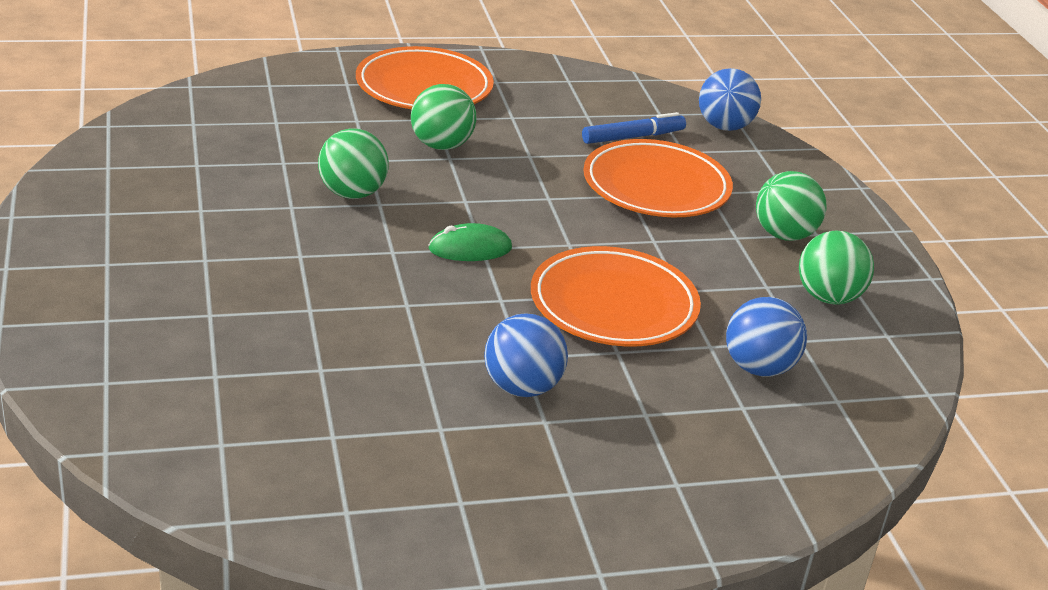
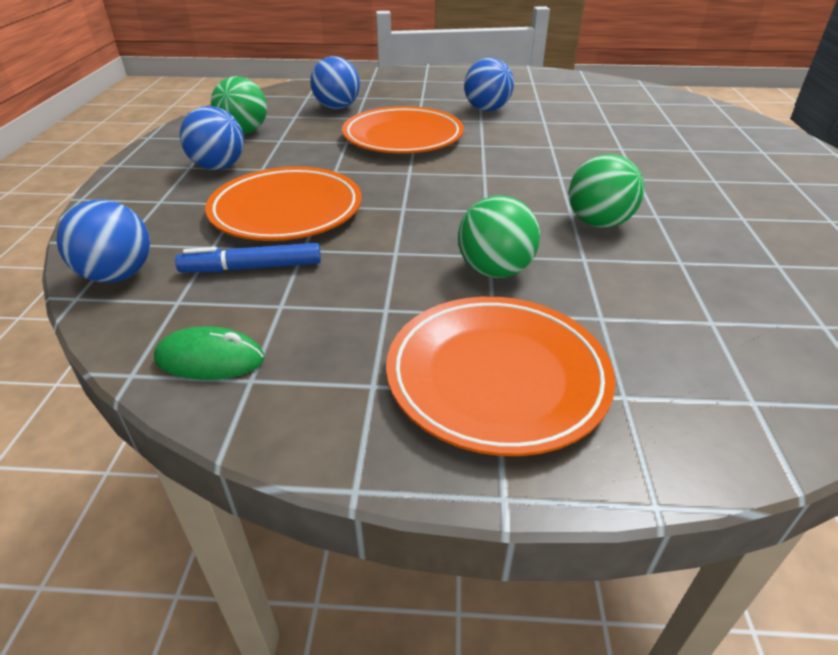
camera: 160 degrees left, 5 degrees up
green mouse [429,223,512,261] -> green mouse moved to [154,326,264,380]
green ball [756,171,827,241] -> blue ball [180,106,244,170]

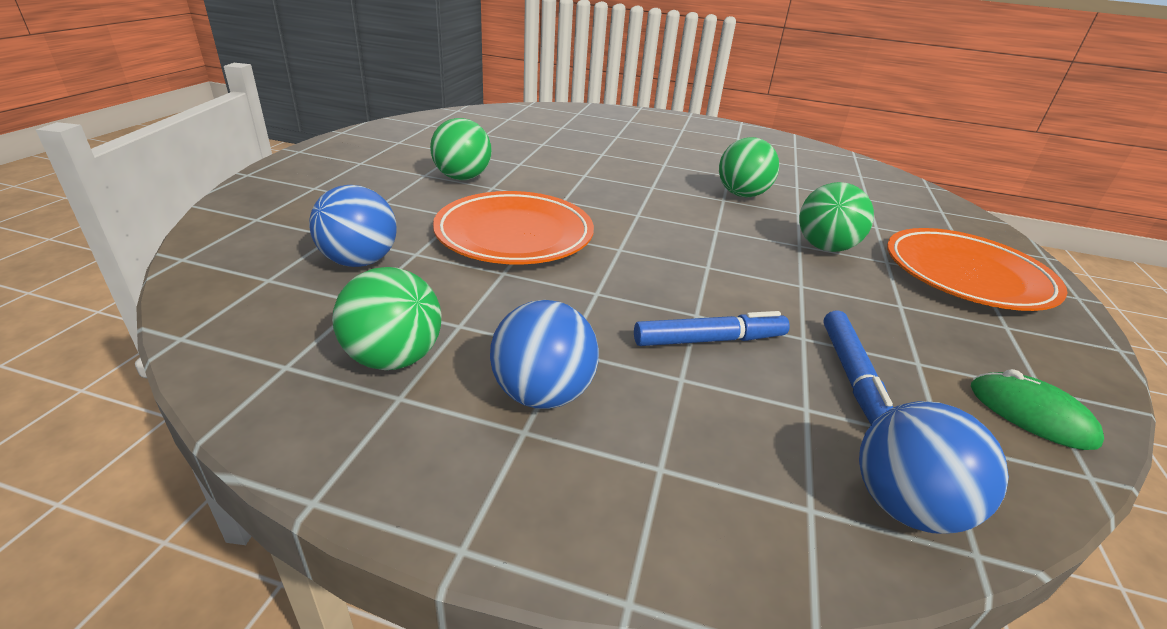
camera: 80 degrees left, 5 degrees down
green mouse [154,326,264,380] -> green mouse turned 60 degrees counterclockwise [971,369,1104,450]
orange plate [205,167,362,241] -> blue marker [634,311,790,346]
blue ball [464,58,514,111] -> green ball [430,118,492,180]

